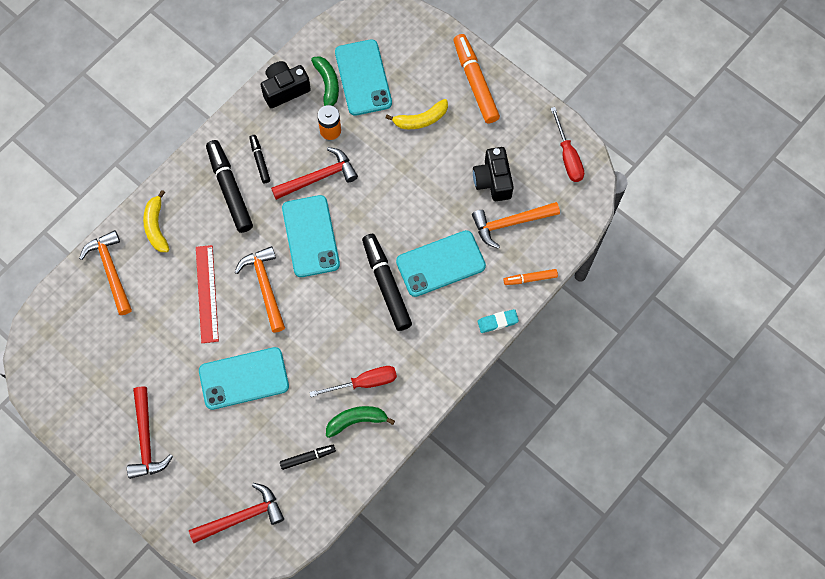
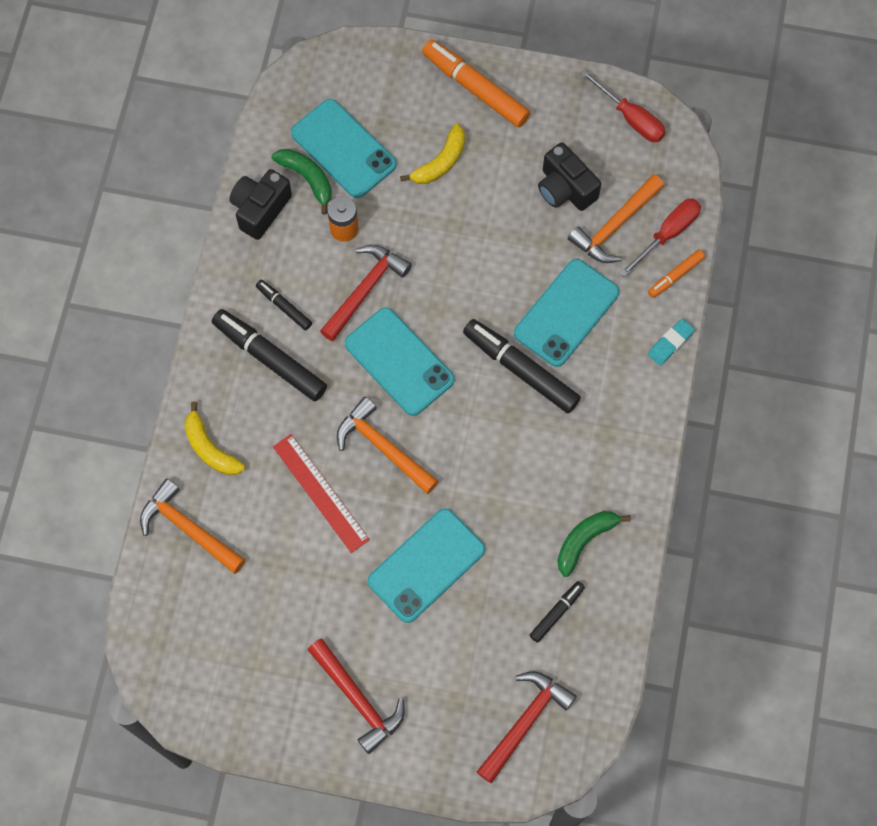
camera: 30 degrees left, 0 degrees up
red screwdriver [309,366,397,397] -> red screwdriver moved to [620,199,701,277]

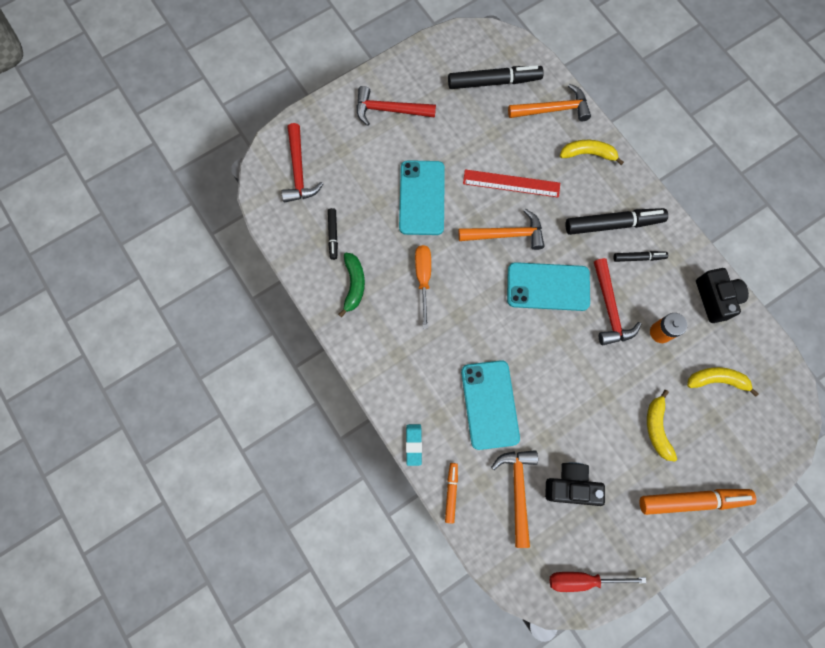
camera: 135 degrees right, 5 degrees up
green banana [272,149,332,214] -> none
turquoise phone [291,99,397,198] -> yellow banana [687,367,759,397]
black marker [463,319,581,413] -> black marker moved to [448,65,544,89]
red screwdriver [620,199,701,277] -> none
none -> orange screwdriver [415,245,431,329]

